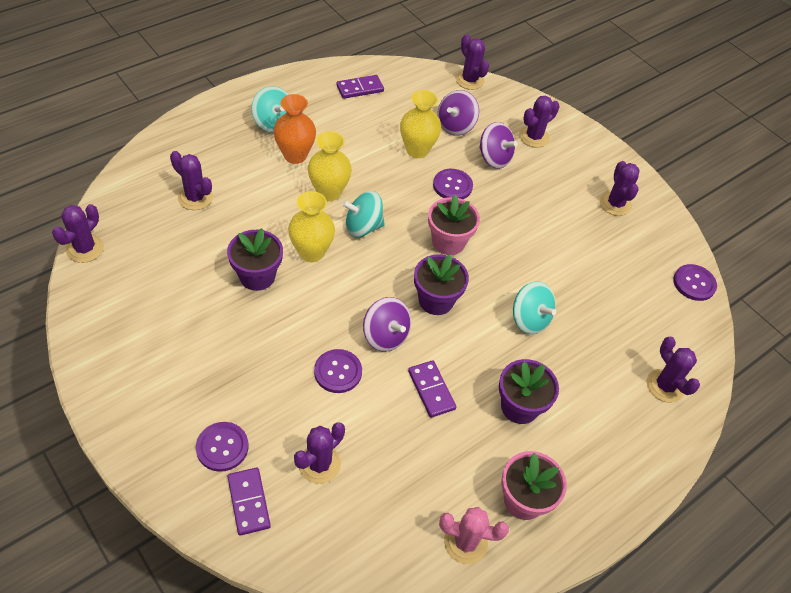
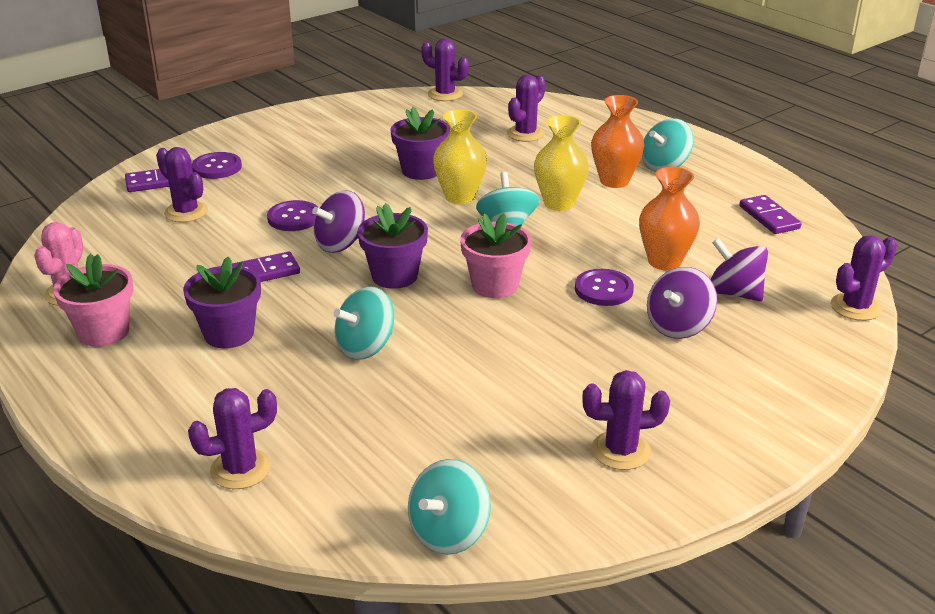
camera: 95 degrees right, 20 degrees down
yellow vase [400,90,441,158] -> orange vase [639,167,700,270]
purple cactus [519,96,560,148] -> none
purple button [673,264,717,301] -> turquoise spinning top [408,459,491,555]

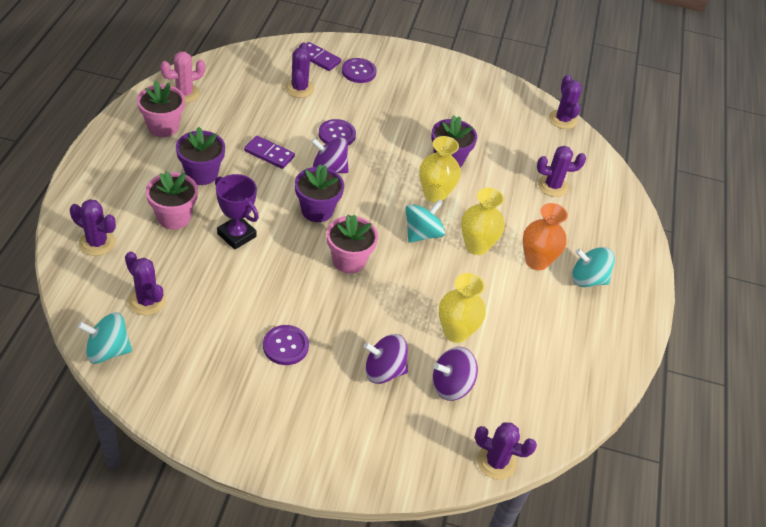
camera: 45 degrees right, 15 degrees up
turquoise spinning top [334,286,394,360] -> purple trophy [215,174,259,250]
purple button [575,269,634,306] -> purple button moved to [263,325,309,365]
purple cactus [582,370,670,470] -> purple cactus moved to [125,252,166,315]
orange vase [639,167,700,270] -> yellow vase [439,273,486,343]
purple spinning top [710,238,768,302] -> purple spinning top turned 105 degrees counterclockwise [432,347,478,401]
purple domino [739,195,802,234] -> none
none -> pink flower pot [146,171,198,229]

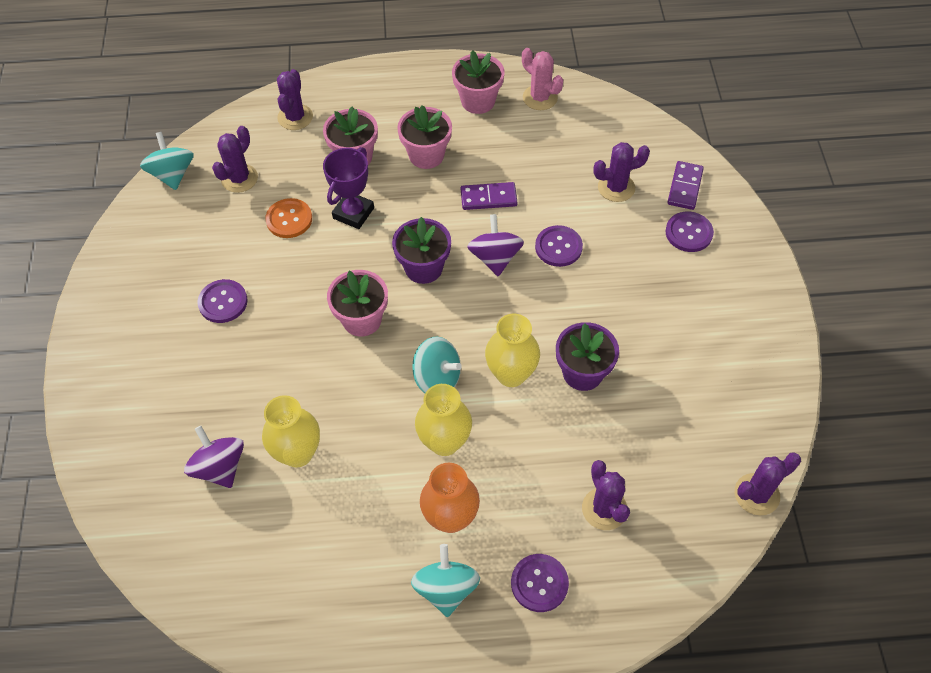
camera: 80 degrees right, 10 degrees up
purple flower pot [176,127,225,185] -> pink flower pot [397,105,452,169]
purple domino [244,135,295,169] -> purple domino turned 75 degrees clockwise [461,182,517,210]
purple spinning top [364,334,408,384] -> none
purple cactus [475,423,537,480] -> none
none -> orange button [265,198,312,238]
none -> purple button [511,554,569,612]

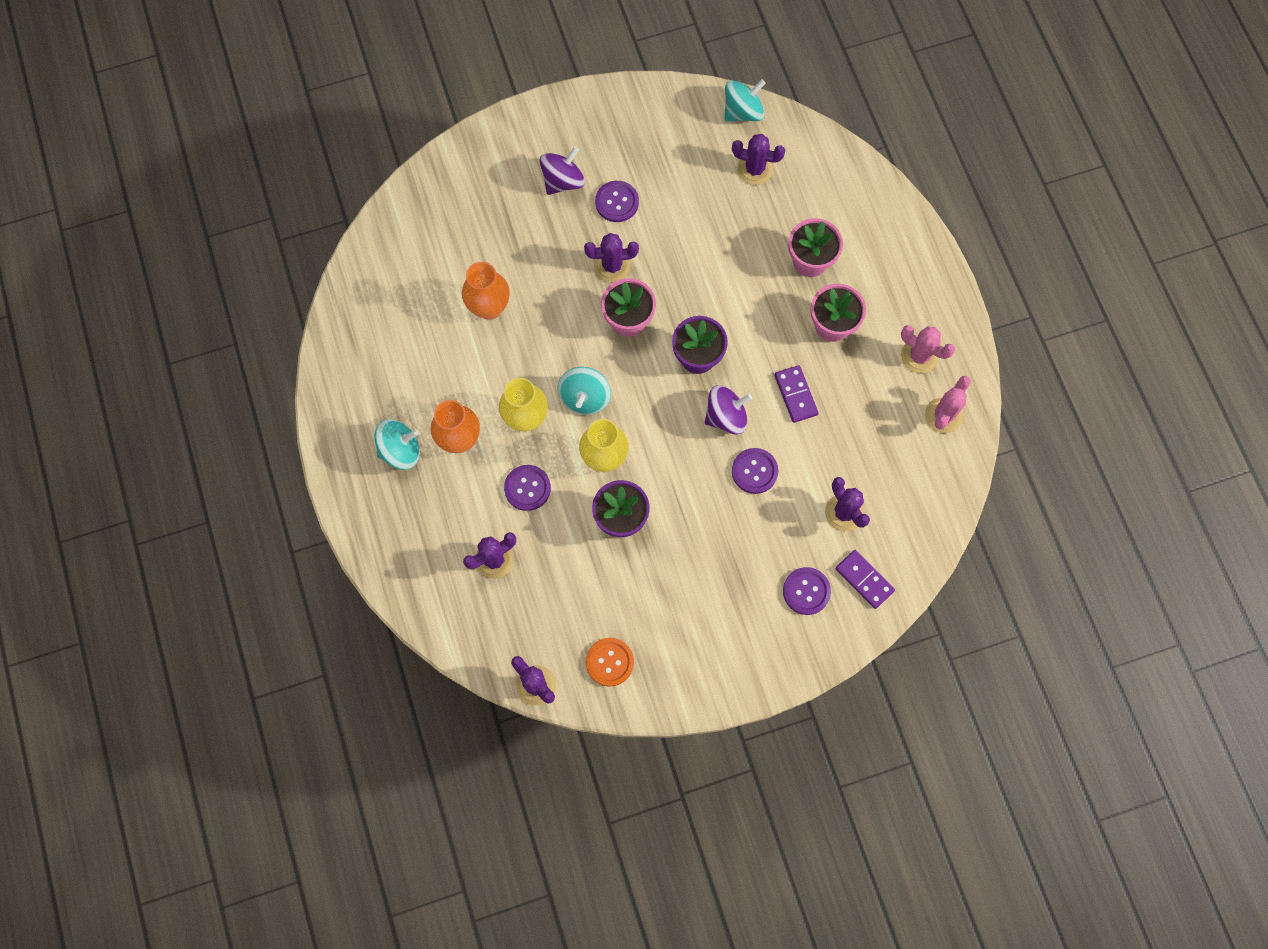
camera: 75 degrees right, 15 degrees up
purple spinning top [184,426,244,488] -> purple spinning top moved to [539,147,585,195]
yellow vase [262,395,320,467] -> orange vase [462,262,510,320]
orange button [265,198,312,238] -> orange button moved to [586,638,634,687]
purple cactus [277,69,313,130] -> purple cactus moved to [584,233,639,282]
purple trophy [323,147,374,229] -> none
pink flower pot [452,50,504,114] -> pink cactus [901,325,955,373]
purple button [511,554,569,612] -> purple button moved to [504,465,551,511]
purple domino [667,161,704,210] -> purple domino turned 45 degrees clockwise [835,550,895,609]

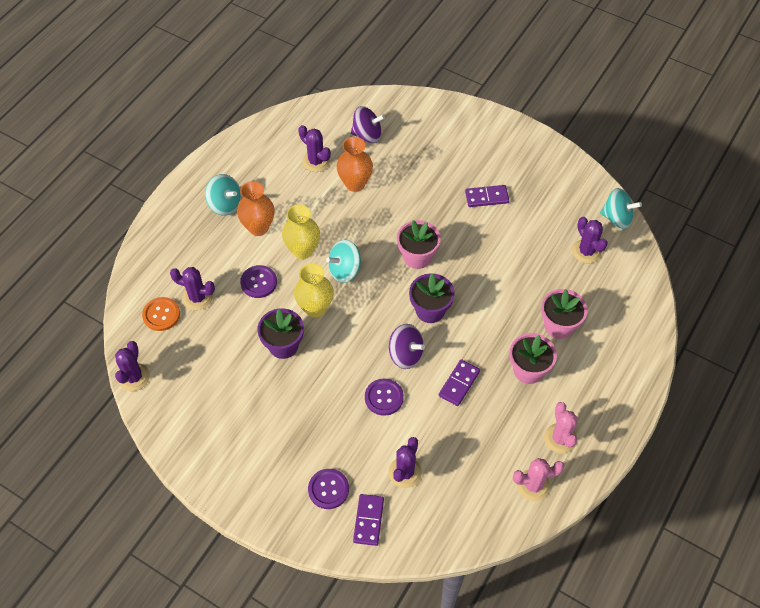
camera: 50 degrees right, 15 degrees down
purple spinning top [539,147,585,195] -> purple spinning top moved to [351,106,385,143]
purple cactus [584,233,639,282] -> purple cactus moved to [298,125,331,172]
orange button [586,638,634,687] -> orange button moved to [142,297,180,331]
purple button [595,181,639,222] -> purple domino [465,185,509,207]

